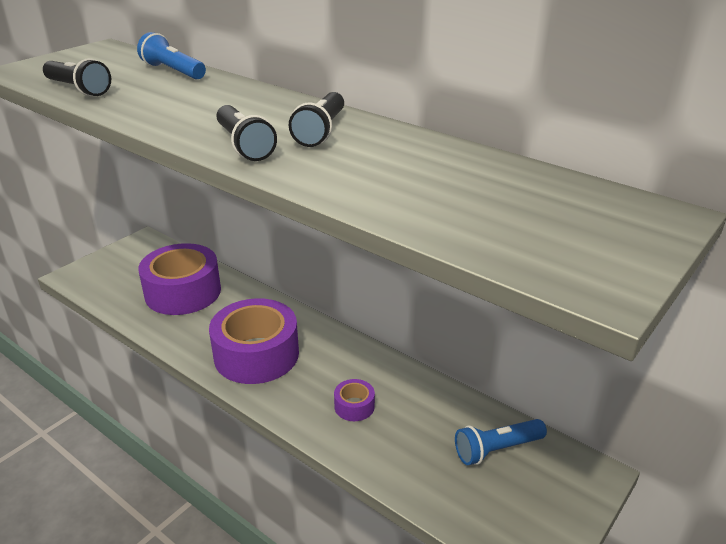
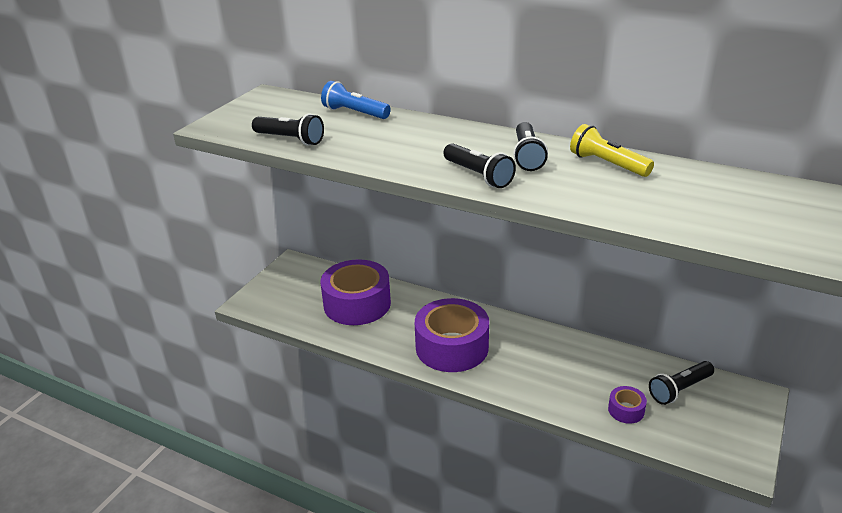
camera: 10 degrees left, 0 degrees up
purple tape [334,379,375,421] -> purple tape moved to [608,386,647,424]
blue flashlight [455,419,547,465] -> black flashlight [649,361,714,405]
none -> yellow flashlight [570,124,654,177]

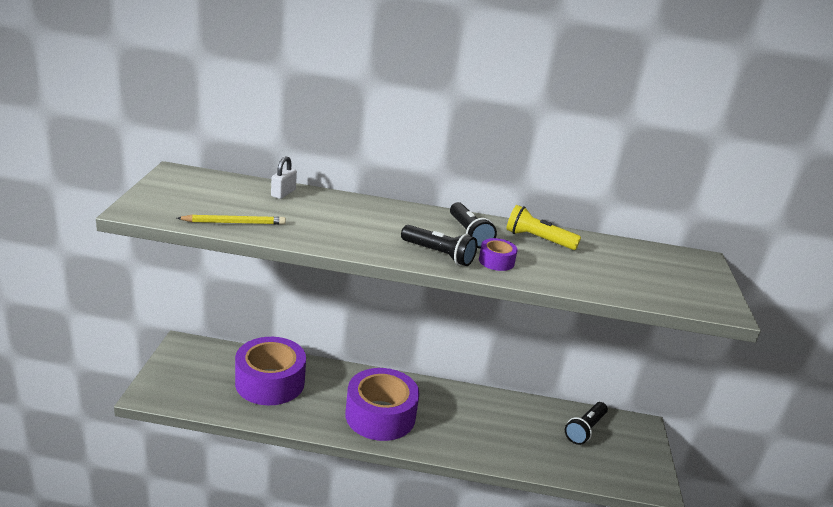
camera: 25 degrees left, 5 degrees down
black flashlight [252,114,324,146] -> yellow pencil [177,215,286,225]
blue flashlight [321,81,391,119] -> white padlock [271,156,297,199]
purple tape [608,386,647,424] -> purple tape moved to [479,238,518,271]

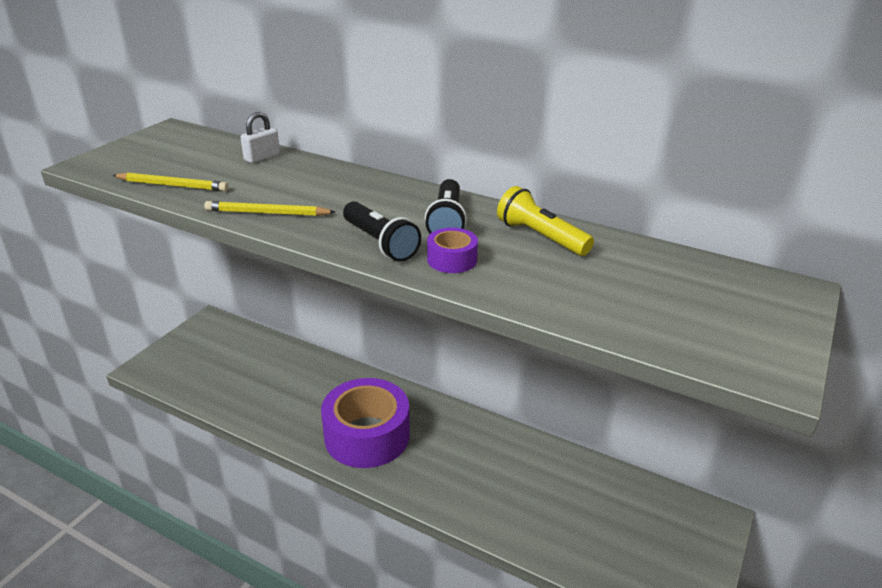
camera: 25 degrees right, 5 degrees up
purple tape [235,337,306,405] -> none
black flashlight [565,402,608,445] -> none
none -> yellow pencil [204,201,335,216]

